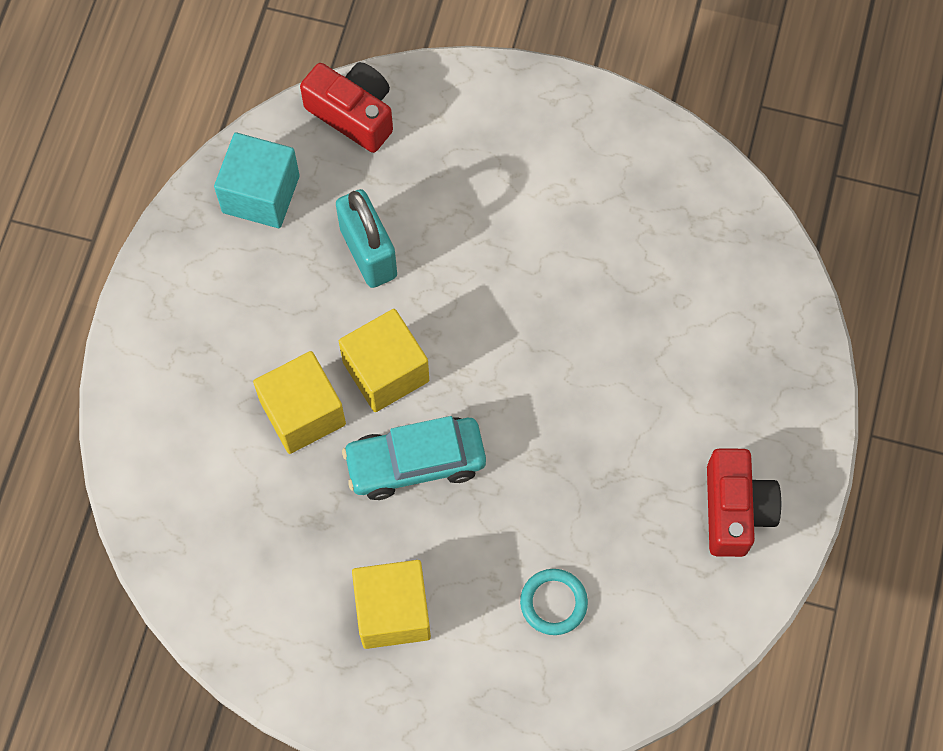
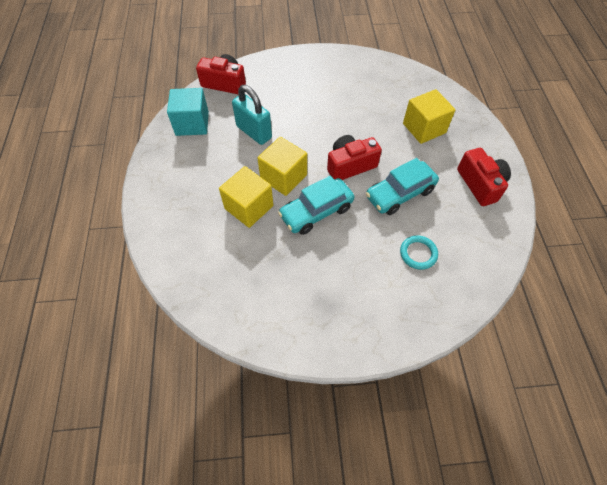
camera: 20 degrees left, 10 degrees down
yellow cube [352,560,431,649] -> yellow cube moved to [403,89,456,144]
none -> red camera [327,135,382,180]
none -> turquoise car [366,158,439,215]

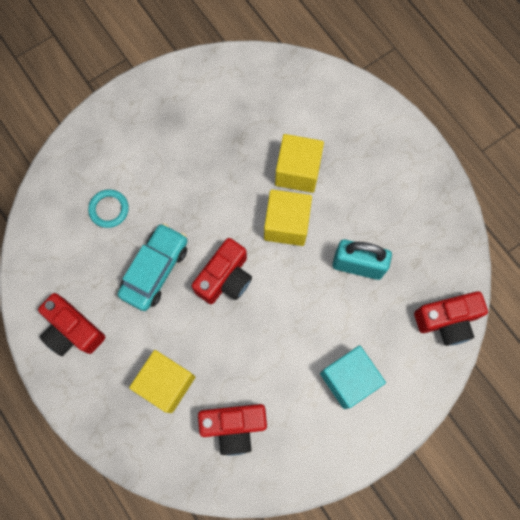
camera: 150 degrees right, 15 degrees up
turquoise cube [167,88,209,136] -> turquoise cube moved to [320,345,386,409]
turquoise car [278,175,354,235] -> none
none -> red camera [198,404,267,456]

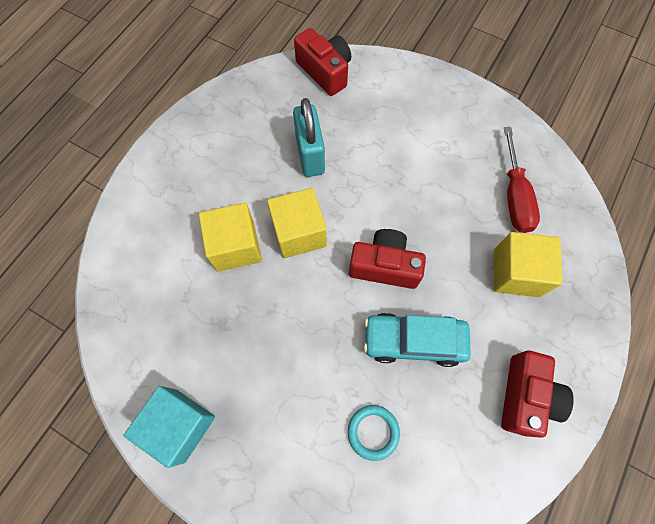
camera: 115 degrees left, 5 degrees down
red camera [198,404,267,456] -> red screwdriver [504,127,540,233]
turquoise cube [320,345,386,409] -> turquoise cube moved to [124,386,215,468]

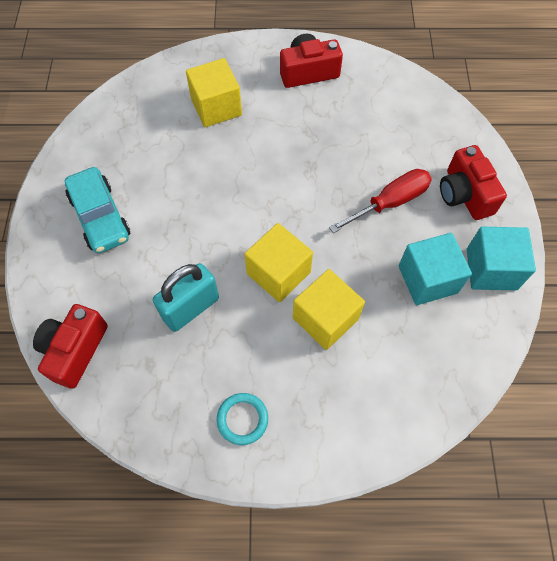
camera: 120 degrees left, 5 degrees down
turquoise ring [348,405,400,461] -> turquoise ring moved to [217,393,268,445]
red camera [349,229,426,289] -> red camera moved to [440,145,507,220]
turquoise car [363,313,471,367] -> turquoise car moved to [65,167,130,253]
red screwdriver [504,127,540,233] -> red screwdriver moved to [329,169,432,233]
none -> turquoise cube [399,233,472,305]

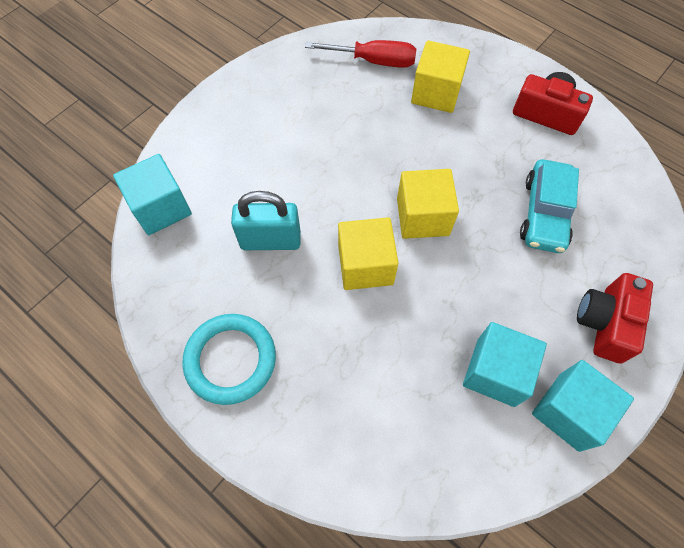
camera: 40 degrees right, 0 degrees up
red camera [33,304,108,389] -> turquoise cube [113,154,192,235]
turquoise car [65,167,130,253] -> turquoise car moved to [520,159,579,253]
turquoise ring [217,393,268,445] -> turquoise ring [182,314,276,405], size x1.71
yellow cube [293,269,365,350] -> yellow cube moved to [397,169,459,239]
red screwdriver [329,169,432,233] -> red screwdriver moved to [305,40,416,68]

